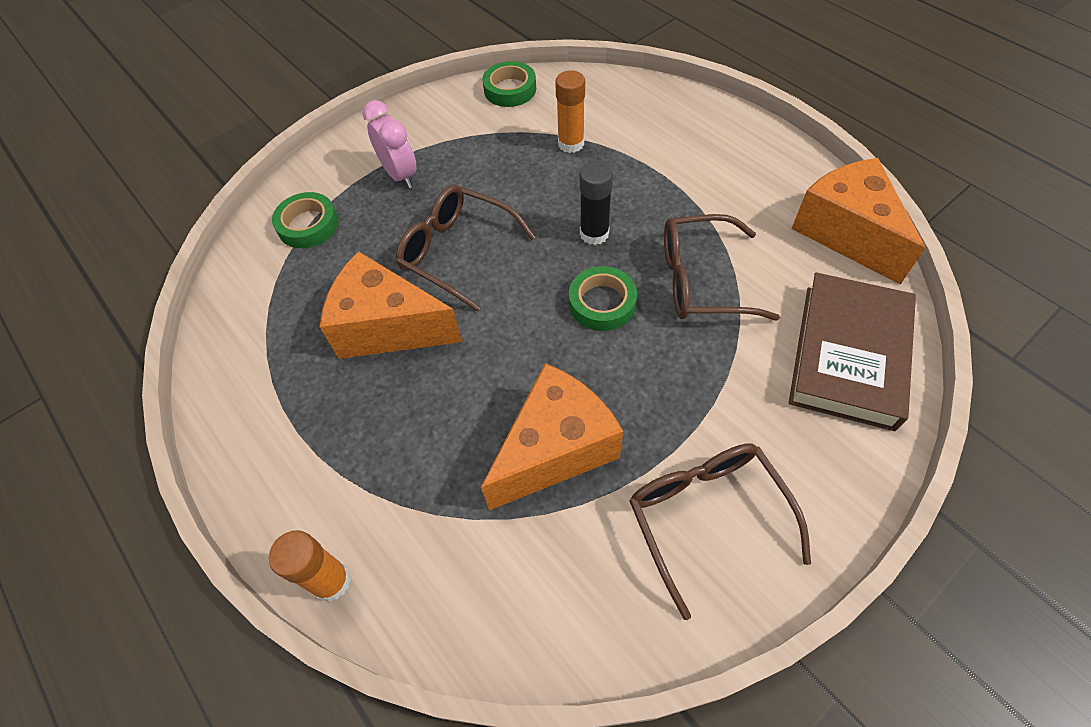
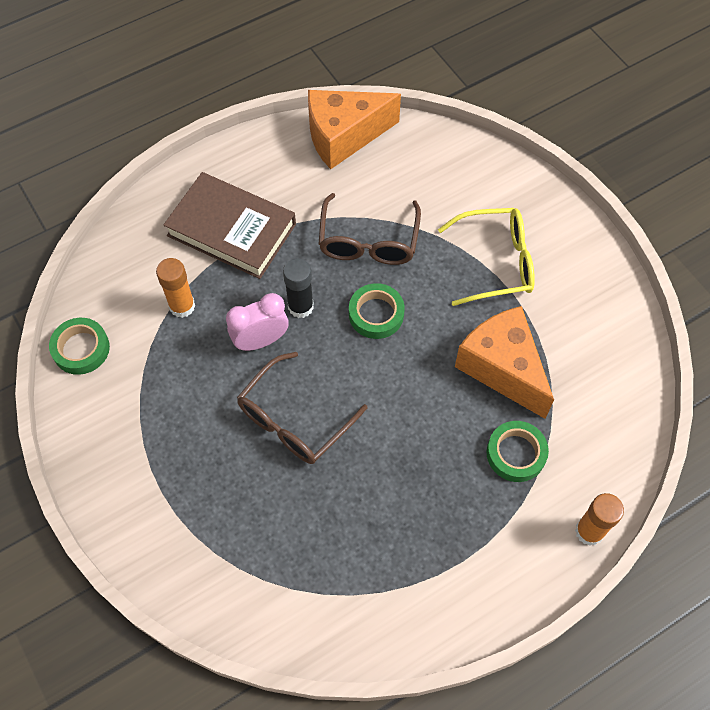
camera: 85 degrees left, 5 degrees up
green tape [272,192,338,248] -> green tape moved to [487,421,549,482]
orange cheese [320,251,462,359] -> none
pink clock [363,100,417,188] -> pink clock moved to [226,293,289,351]
brown glasses [630,444,811,620] -> none
brown book [789,272,916,431] -> brown book moved to [164,172,296,279]
none -> yellow glasses [438,208,535,306]

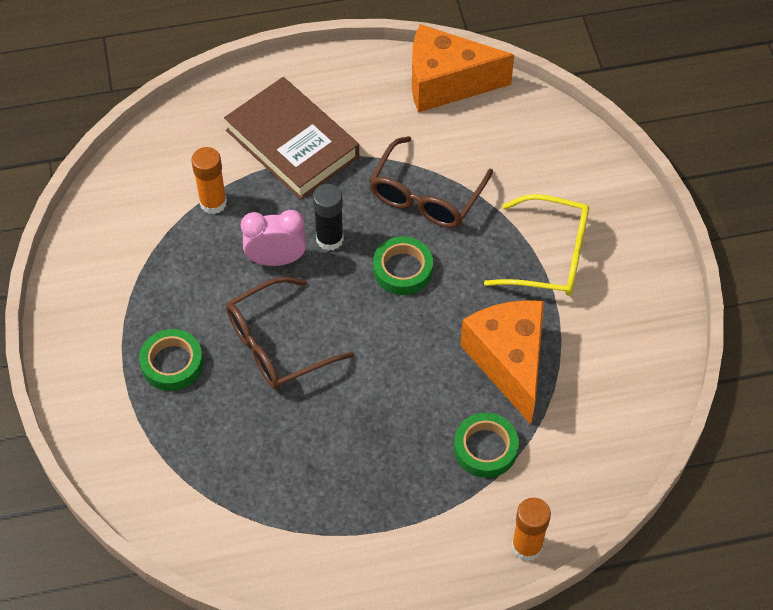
camera: 20 degrees right, 5 degrees down
green tape [49,318,110,375] -> green tape moved to [139,329,203,391]

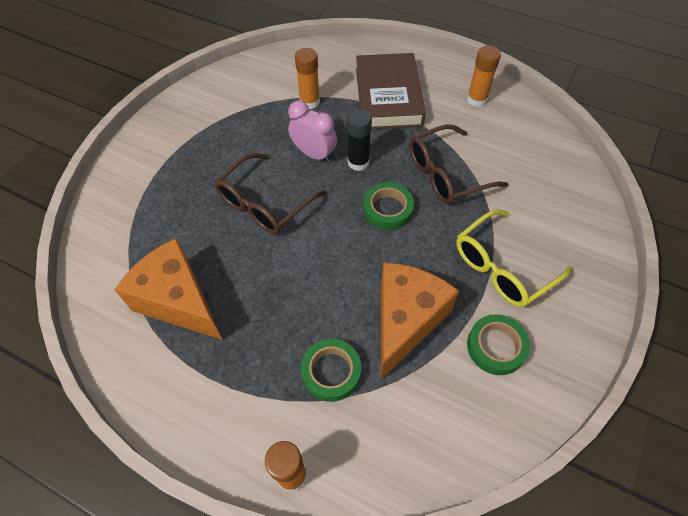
camera: 40 degrees right, 0 degrees up
green tape [139,329,203,391] -> green tape moved to [467,314,530,375]
brown glasses [226,277,355,390] -> brown glasses turned 60 degrees counterclockwise [214,153,326,234]
orange cheese [412,24,514,113] -> orange cheese moved to [115,238,223,340]
yellow glasses [484,194,589,296] -> yellow glasses turned 90 degrees clockwise [456,209,573,307]
none -> orange glue stick [467,45,501,107]

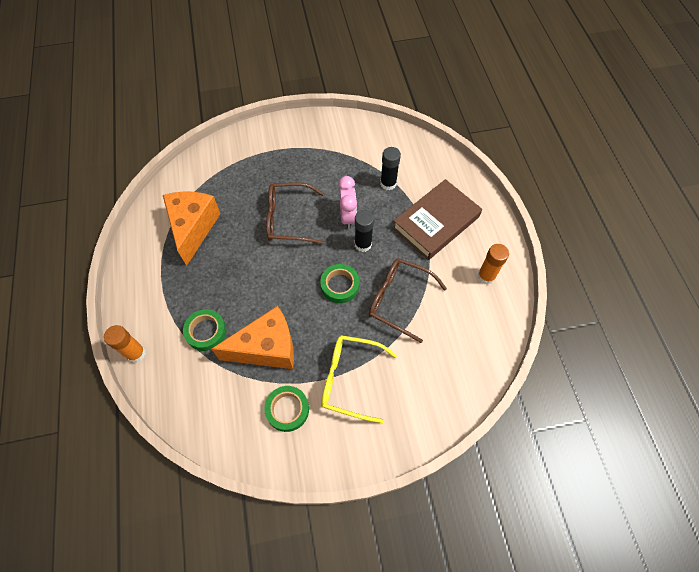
camera: 50 degrees right, 5 degrees up
orange glue stick [295,48,320,109] -> black glue stick [380,147,401,191]

